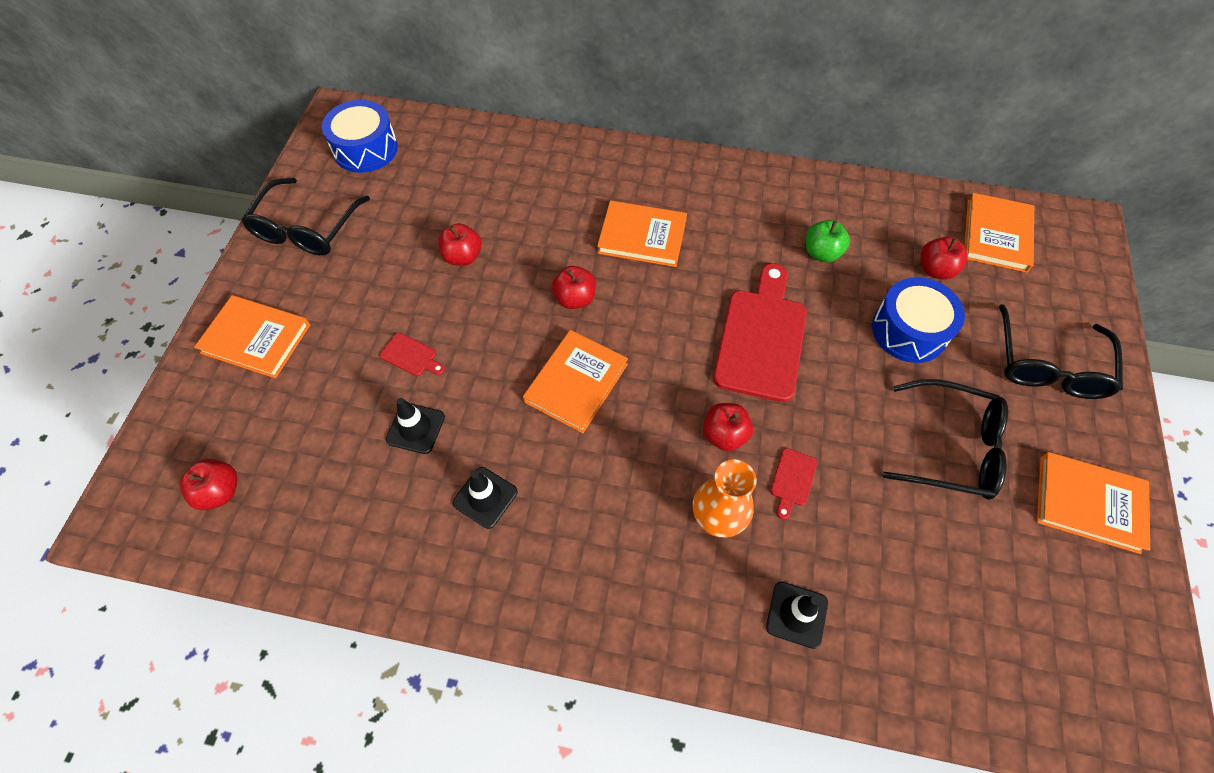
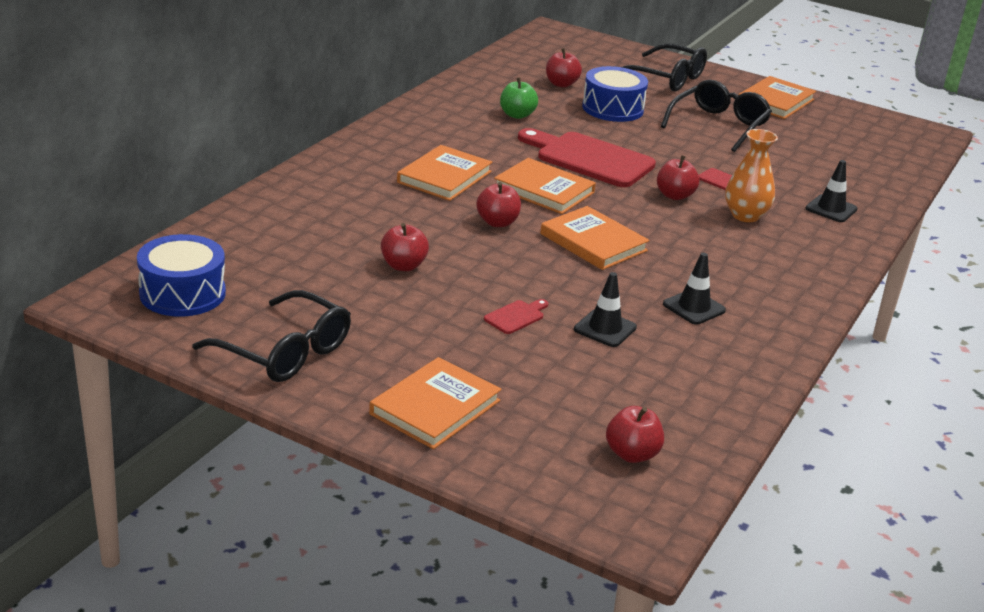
camera: 75 degrees left, 30 degrees down
orange book [964,193,1034,273] -> orange book moved to [494,158,596,214]

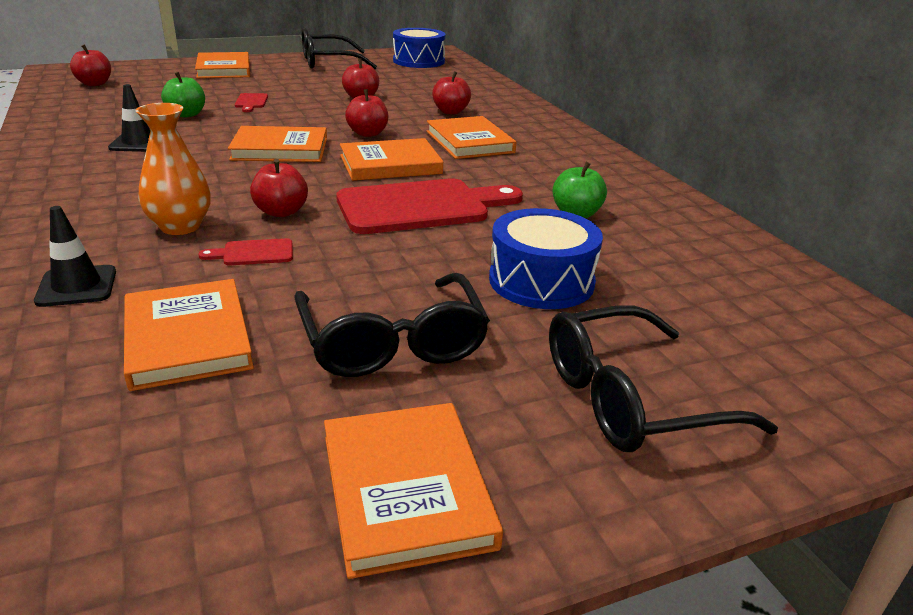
camera: 130 degrees right, 0 degrees up
red apple [546,48,582,87] -> red apple moved to [432,71,471,114]
black traffic cone [574,272,637,347] -> green apple [161,72,205,117]
none -> orange book [124,279,254,391]

